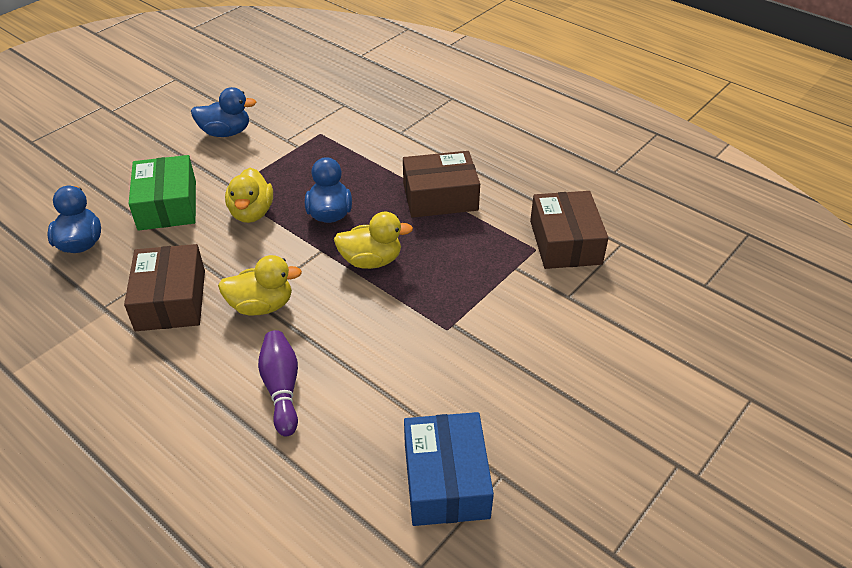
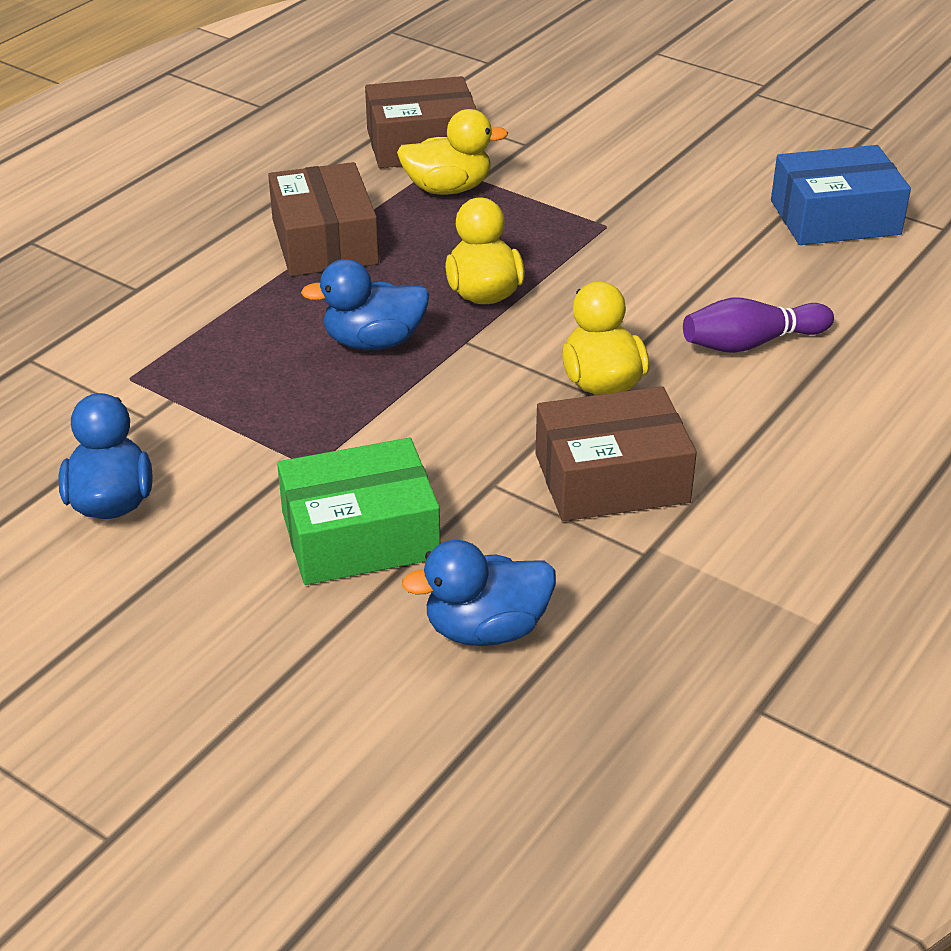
camera: 95 degrees left, 5 degrees down
yellow duck [225,168,273,223] -> yellow duck moved to [397,109,508,195]

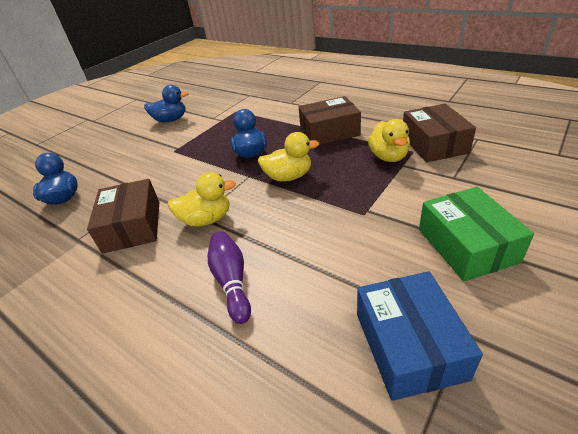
camera: 95 degrees right, 0 degrees up
green box [277,438,440,585] -> green box moved to [419,187,534,281]

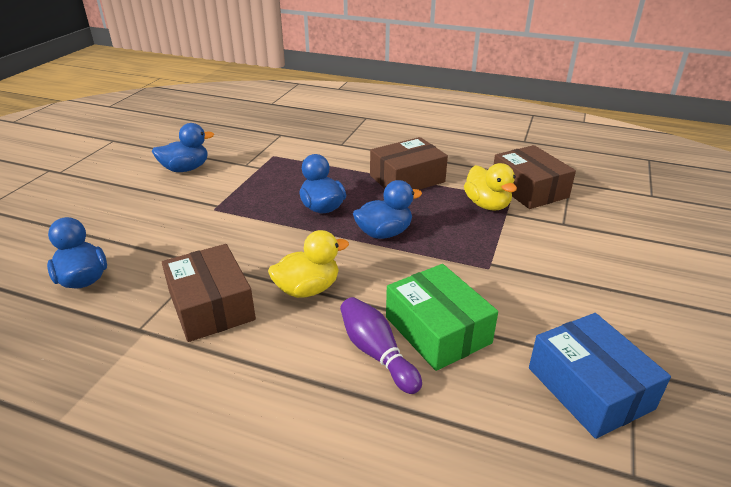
camera: 20 degrees left, 5 degrees down
yellow duck [258,132,319,182] -> blue duck [353,180,422,239]
green box [419,187,534,281] -> green box moved to [386,264,498,371]

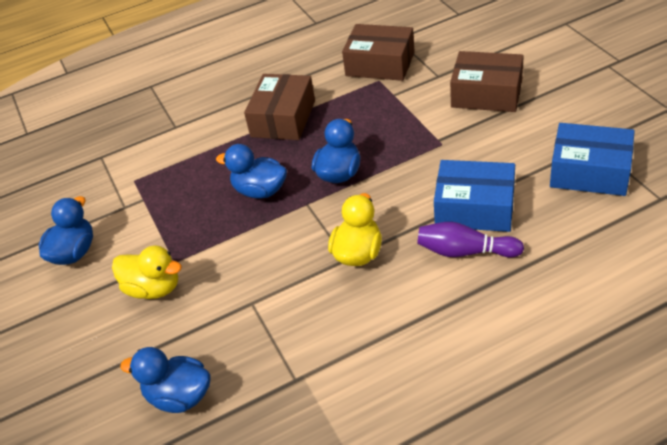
camera: 40 degrees left, 10 degrees up
brown box [162,244,256,342] -> brown box moved to [450,51,524,112]
green box [386,264,498,371] -> blue box [434,160,515,232]
yellow duck [464,163,517,211] -> yellow duck moved to [112,246,182,299]

